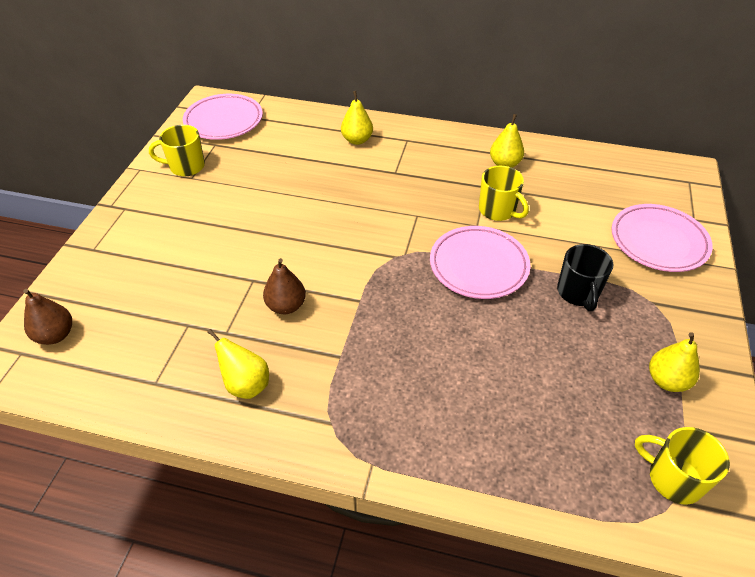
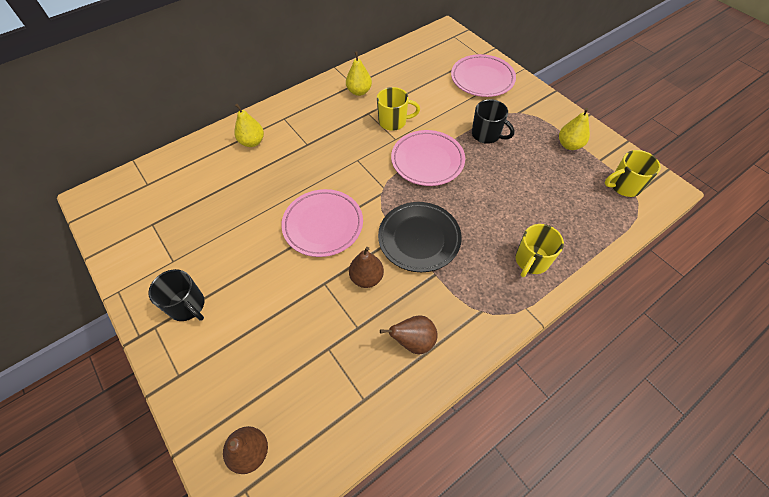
camera: 50 degrees left, 10 degrees up
yellow mug [149,125,205,176] -> yellow mug moved to [515,224,564,277]
pink plate [183,94,263,140] -> pink plate moved to [281,189,363,257]
yellow pear [207,329,269,399] -> brown pear [380,315,438,354]
none -> black mug [148,269,205,321]
none -> black plate [378,202,462,272]

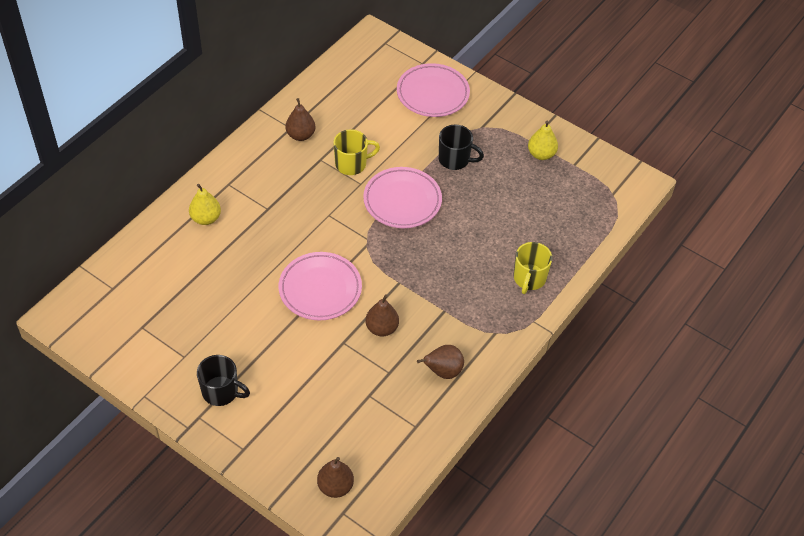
camera: 20 degrees left, 5 degrees down
yellow pear [346,51,372,96] -> brown pear [286,98,315,141]
black plate [378,202,462,272] -> none
yellow mug [604,150,661,197] -> none

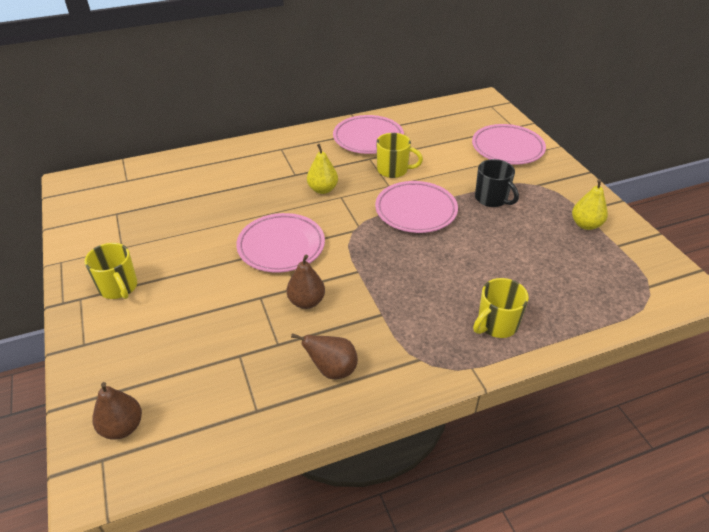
camera: 35 degrees right, 10 degrees down
yellow pear [189,184,221,225] -> yellow pear moved to [307,144,338,194]
black mug [197,355,250,406] -> yellow mug [84,243,137,299]
brown pear [286,98,315,141] -> pink plate [333,115,404,154]

